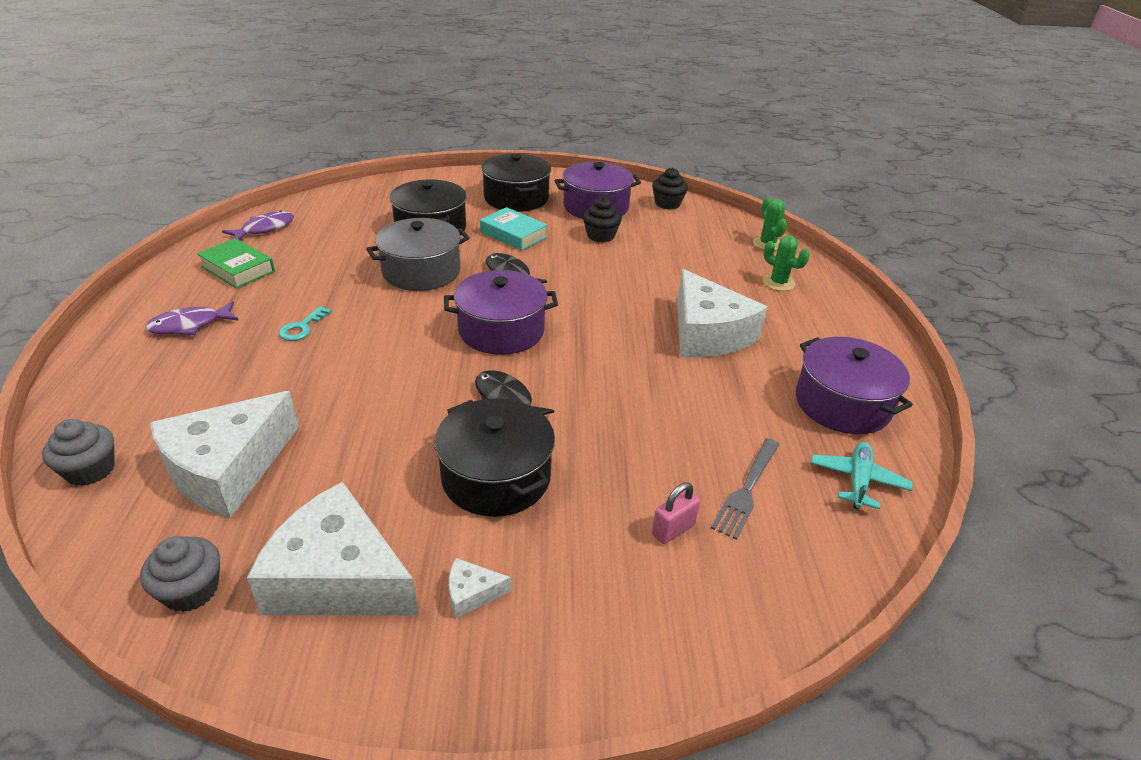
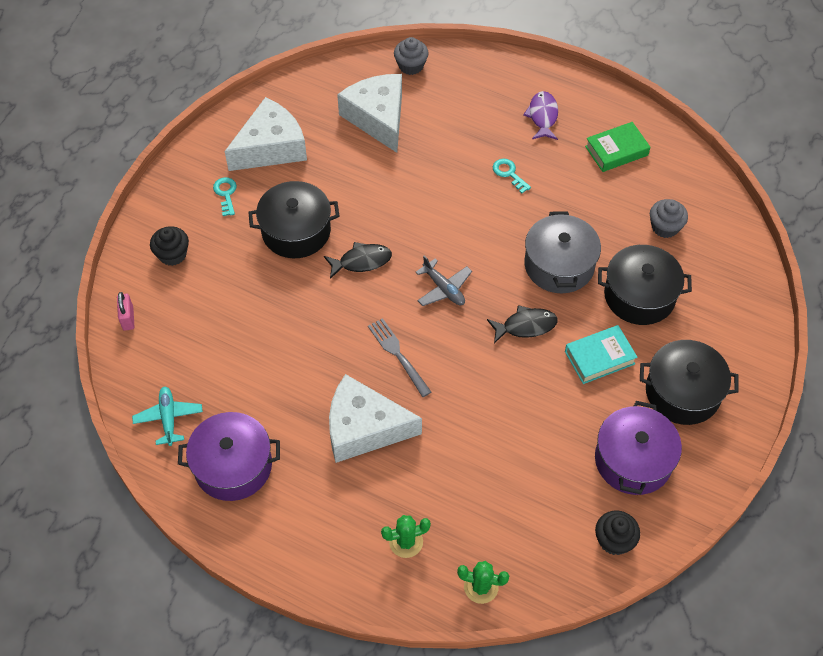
camera: 120 degrees right, 20 degrees up
grey cupcake [140,536,220,612] -> grey cupcake moved to [650,199,688,238]
purple fish [222,211,294,240] -> none
purple pot [444,270,558,355] -> grey plane [416,255,472,306]
white cheese [449,558,511,618] -> turquoise key [213,177,237,216]
black cupcake [583,197,622,242] -> black cupcake moved to [150,226,189,266]
pink padlock [652,483,700,544] -> pink padlock moved to [117,292,135,331]
grey fork [711,438,780,540] -> grey fork moved to [368,318,431,397]
turquoise plane [811,442,912,509] -> turquoise plane turned 150 degrees counterclockwise [132,386,203,446]

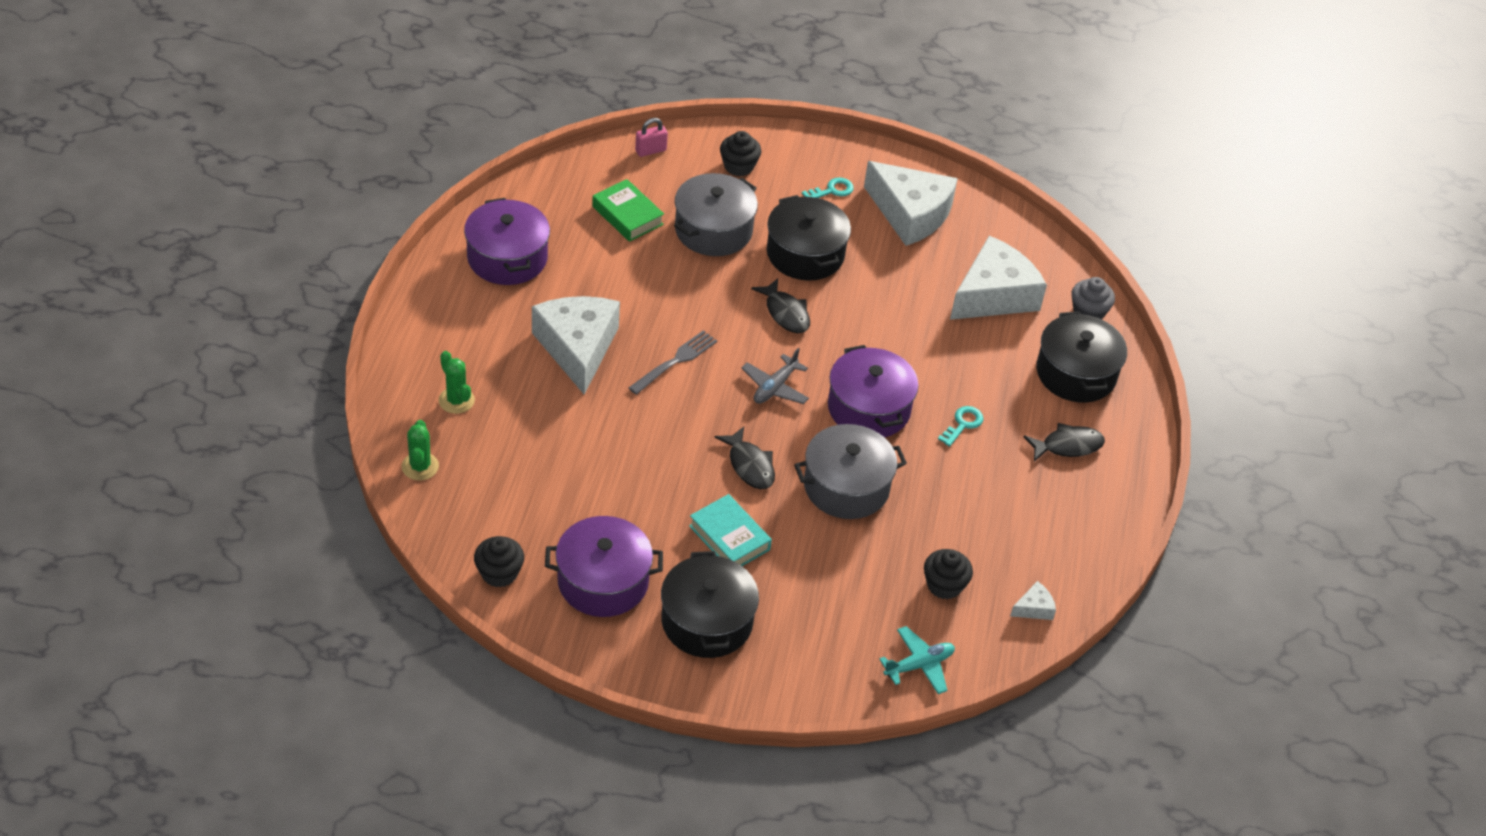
camera: 70 degrees right, 10 degrees down
turquoise plane [132,386,203,446] -> turquoise plane moved to [879,626,955,694]
purple fish [523,91,558,140] -> black fish [1024,423,1105,462]
green book [585,122,650,172] -> green book moved to [592,179,664,242]
black pot [598,245,692,325] -> black pot moved to [1036,312,1127,402]
grey cupcake [650,199,688,238] -> black cupcake [924,549,973,599]
none -> grey pot [674,173,758,256]
none -> purple pot [828,345,918,438]
none -> white cheese [1010,581,1056,620]

